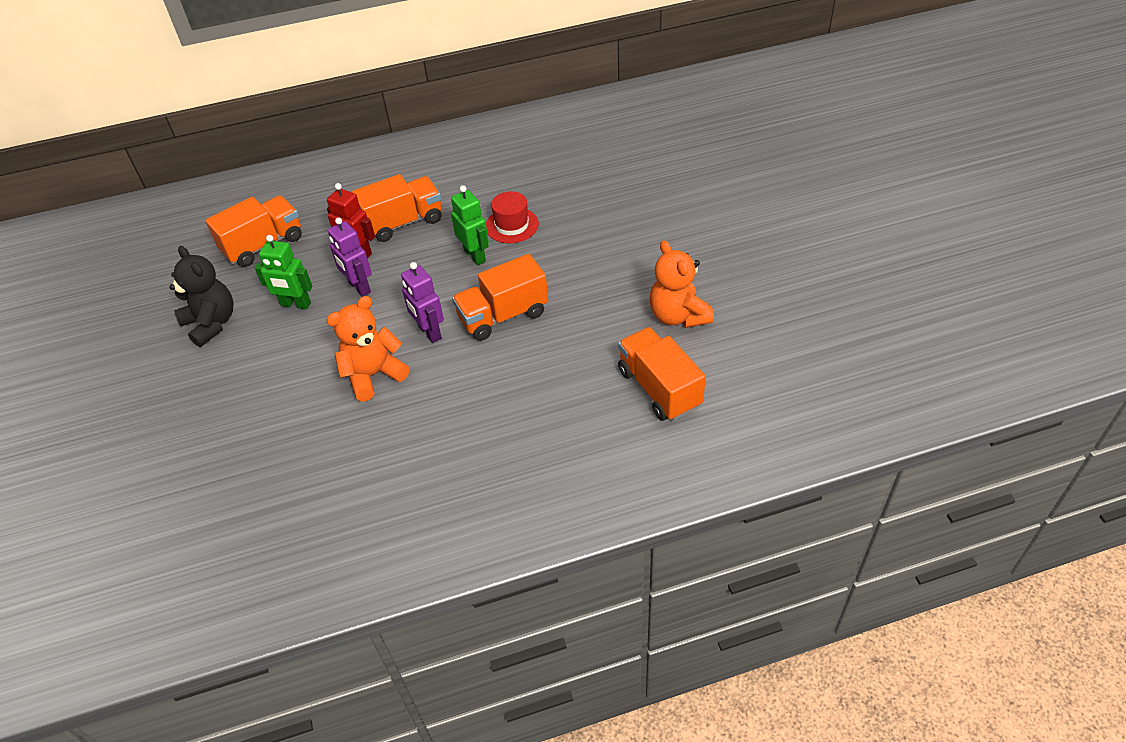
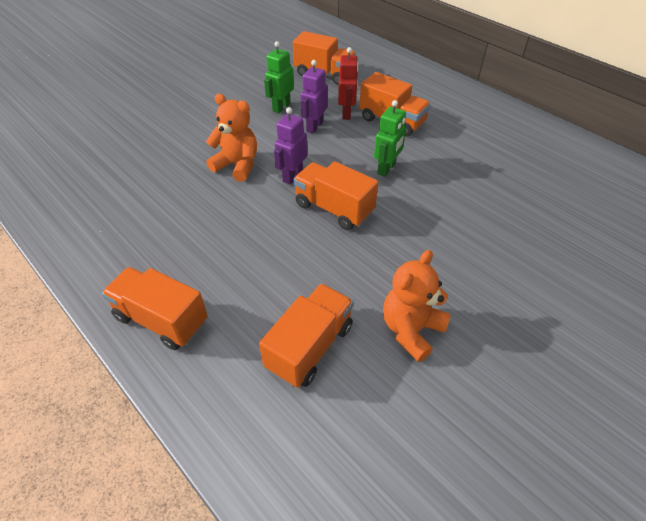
camera: 60 degrees right, 0 degrees up
black teddy bear [169,246,233,347] -> none
green robot [255,235,312,309] -> green robot turned 45 degrees clockwise [264,41,294,113]
red hat [486,191,539,243] -> none
none -> orange truck [102,267,208,350]

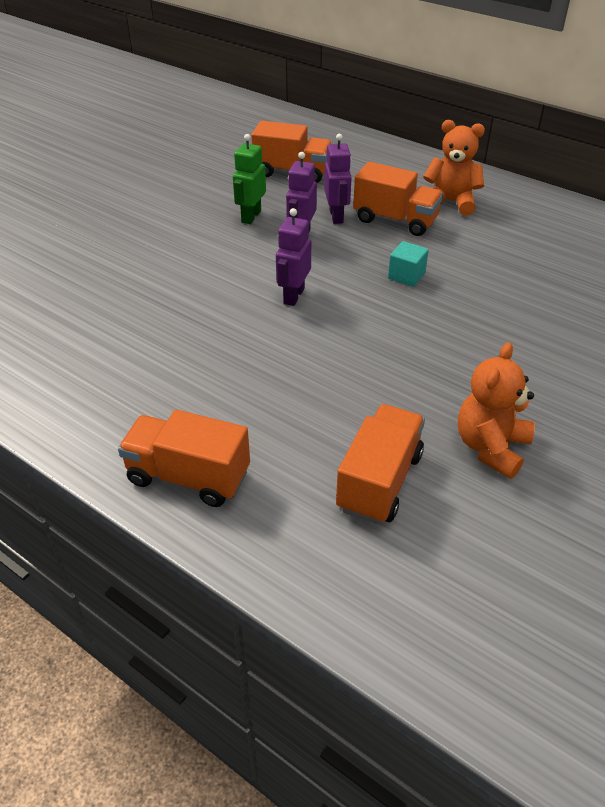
camera: 10 degrees left, 5 degrees down
orange teddy bear [206,94,257,182] -> orange teddy bear moved to [423,120,485,215]
orange truck [293,161,378,230] -> none
red robot [338,47,358,120] -> purple robot [324,134,352,224]
green robot [374,100,406,177] -> turquoise cube [388,241,429,287]

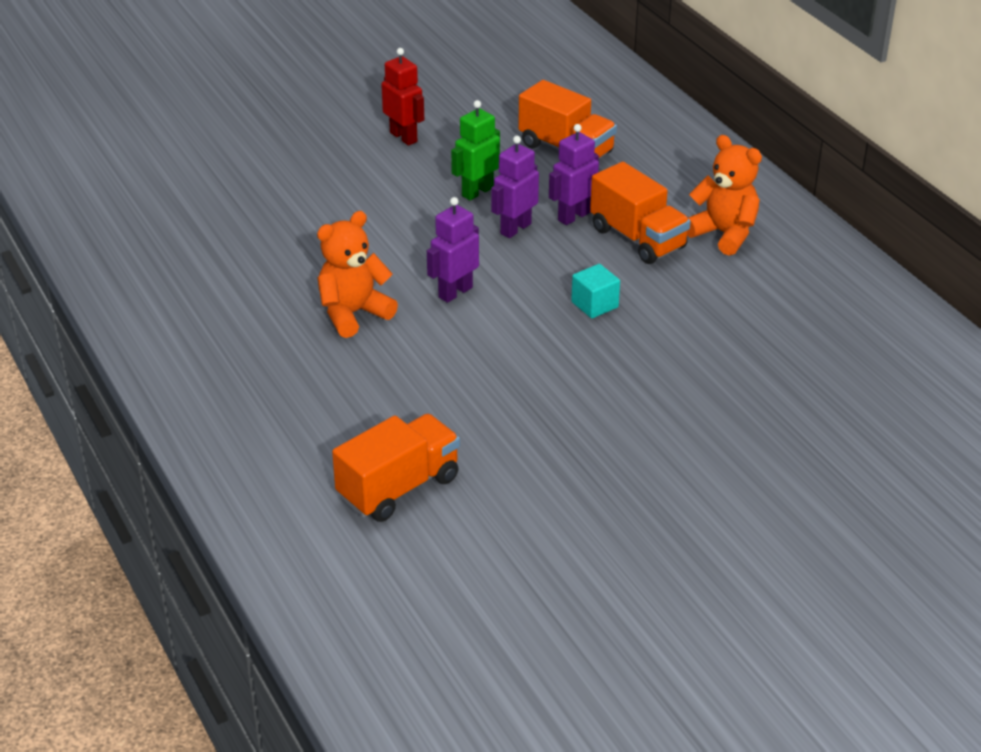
camera: 25 degrees right, 5 degrees down
orange truck [118,410,250,507] -> none
purple robot [324,134,352,224] -> purple robot turned 150 degrees counterclockwise [549,124,599,225]
orange teddy bear [458,342,535,479] -> orange teddy bear moved to [317,211,398,338]
none -> red robot [381,48,424,146]

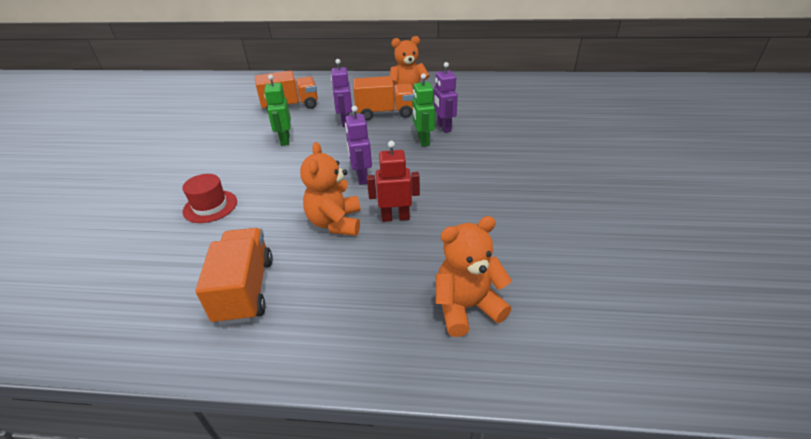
camera: 55 degrees left, 0 degrees up
orange truck [332,414,460,522] -> orange truck moved to [195,228,273,325]
red robot [381,48,424,146] -> red robot moved to [367,141,420,222]
purple robot [491,136,539,238] -> purple robot moved to [433,62,458,133]
turquoise cube [571,264,620,318] -> green robot [412,73,435,147]
none -> red hat [182,174,237,223]
none -> orange teddy bear [436,216,512,337]

